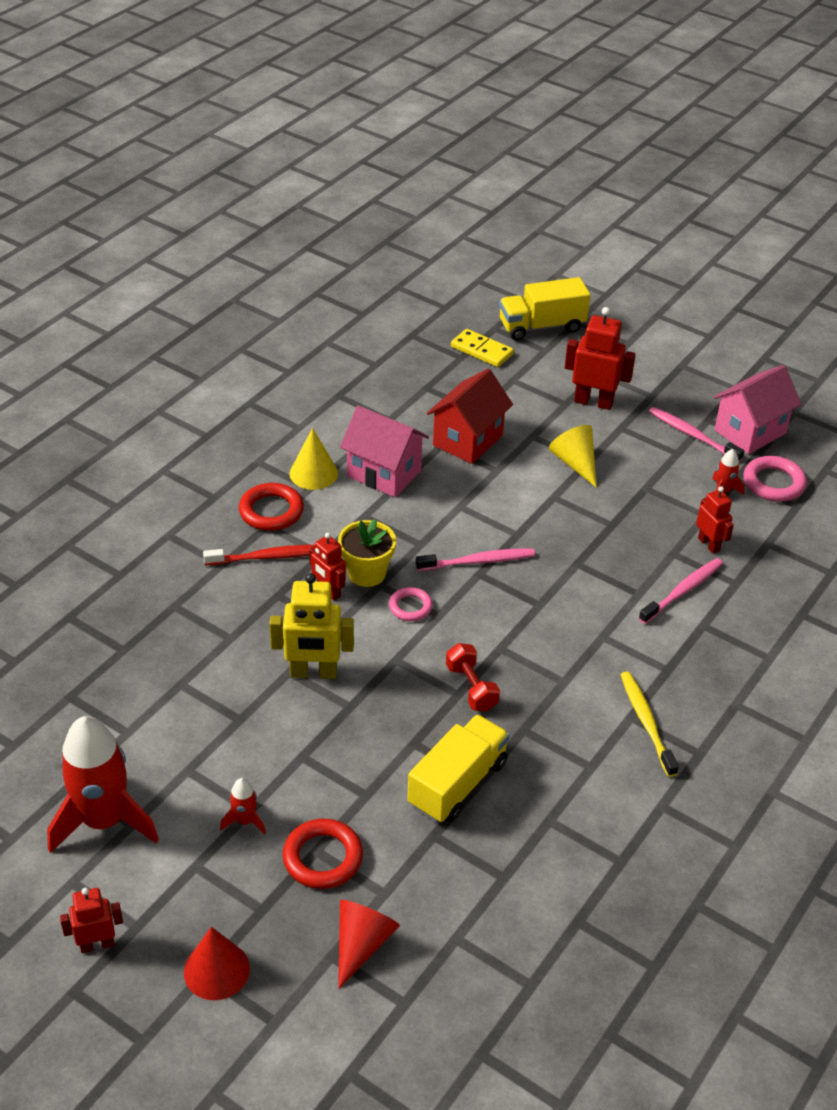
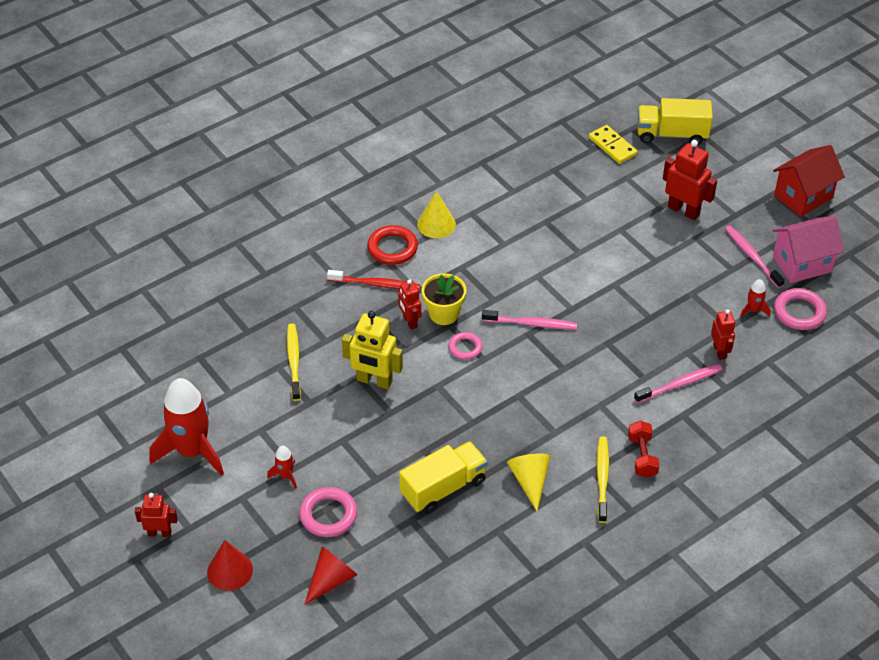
camera: 20 degrees right, 5 degrees up
red ring [283,819,363,889] -> pink ring [300,487,357,537]
pink house [340,405,429,497] -> none
red house [427,369,513,464] -> red house moved to [773,145,845,217]
red dumbbell [446,643,500,712] -> red dumbbell moved to [628,421,659,478]
yellow cone [549,425,597,488] -> yellow cone moved to [507,453,551,511]
none -> yellow toothbrush [287,324,301,401]

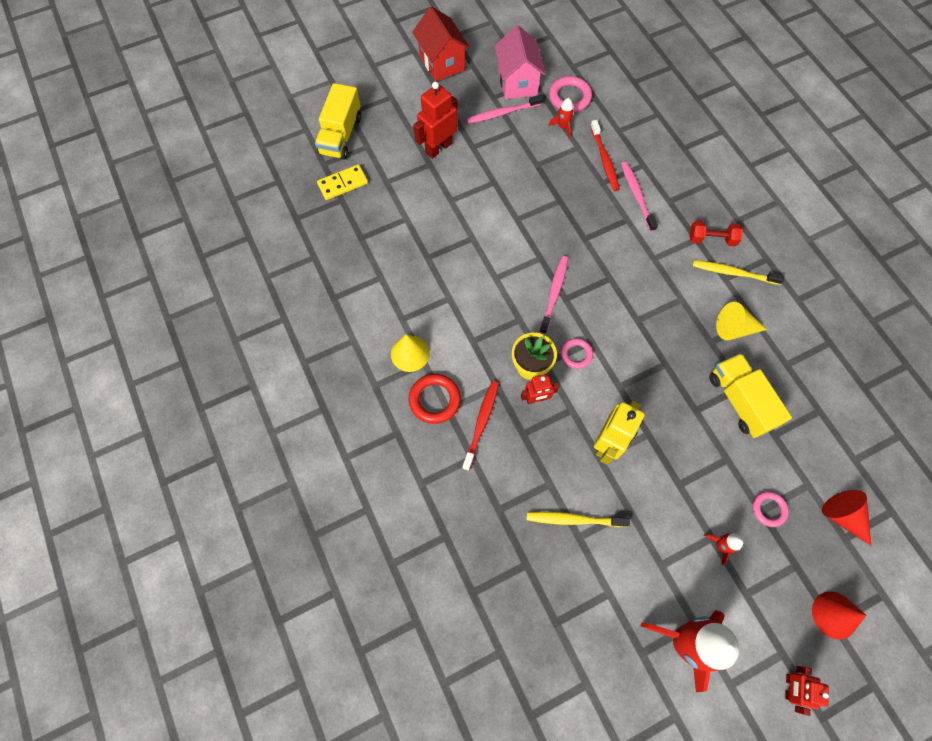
camera: 80 degrees left, 20 degrees up
pink ring [300,487,357,537] -> pink ring [752,491,789,527], size x0.64
red robot [711,309,735,360] -> red toothbrush [590,120,620,191]

